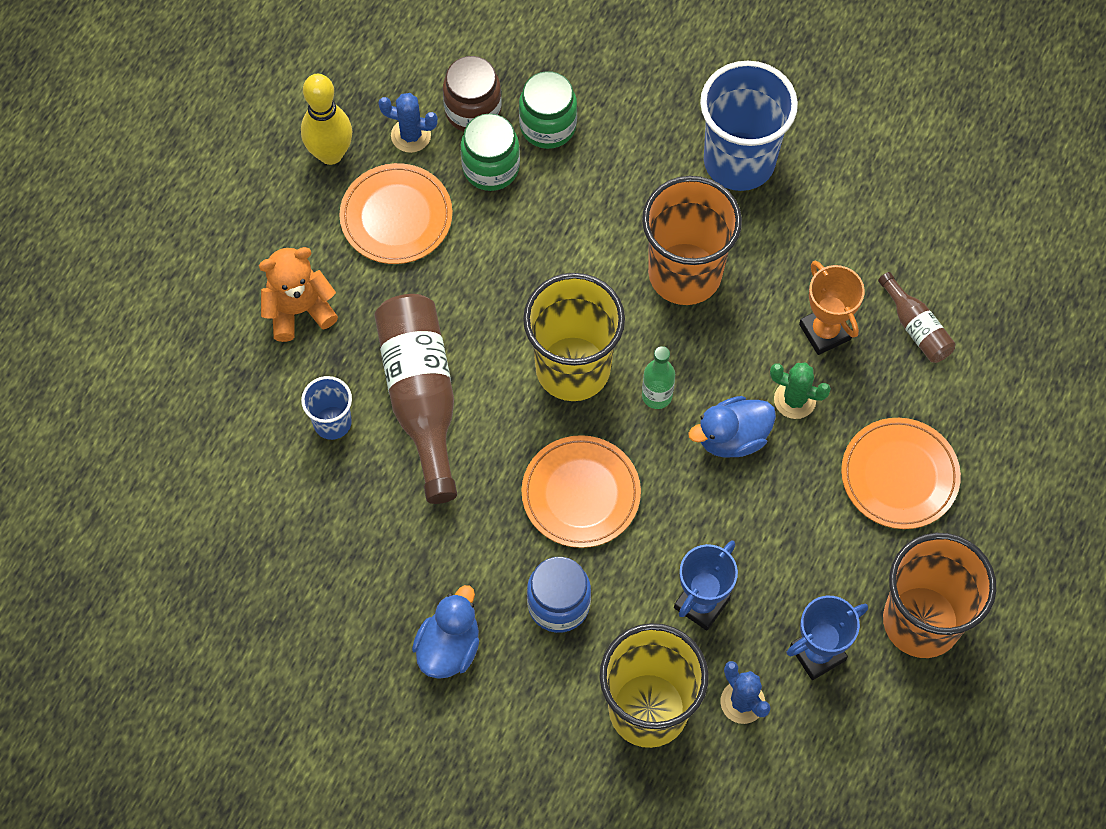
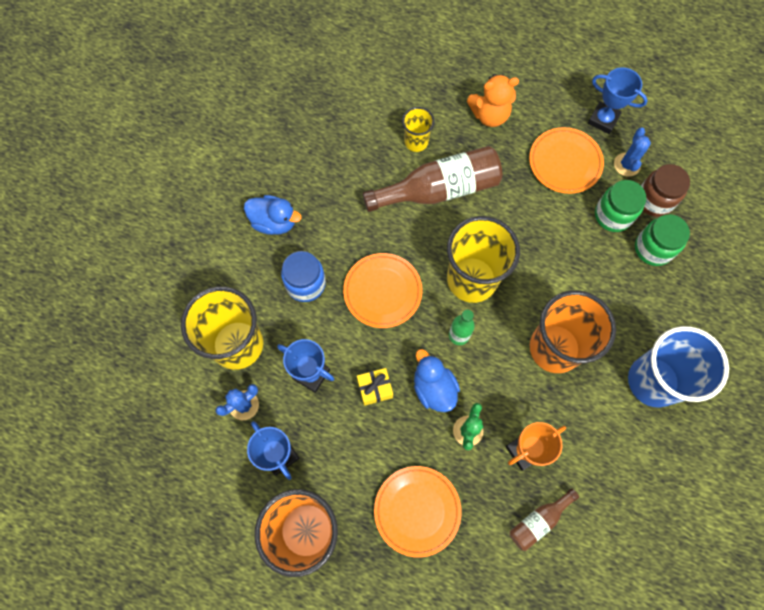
camera: 85 degrees right, 5 degrees up
orange teddy bear [259,247,338,342] -> orange teddy bear turned 105 degrees clockwise [467,74,519,127]
yellow bowling pin [301,74,352,165] -> blue trophy [588,67,648,134]
blue cup [301,376,352,440] -> yellow cup [402,107,435,152]
none -> yellow gift [357,368,393,406]

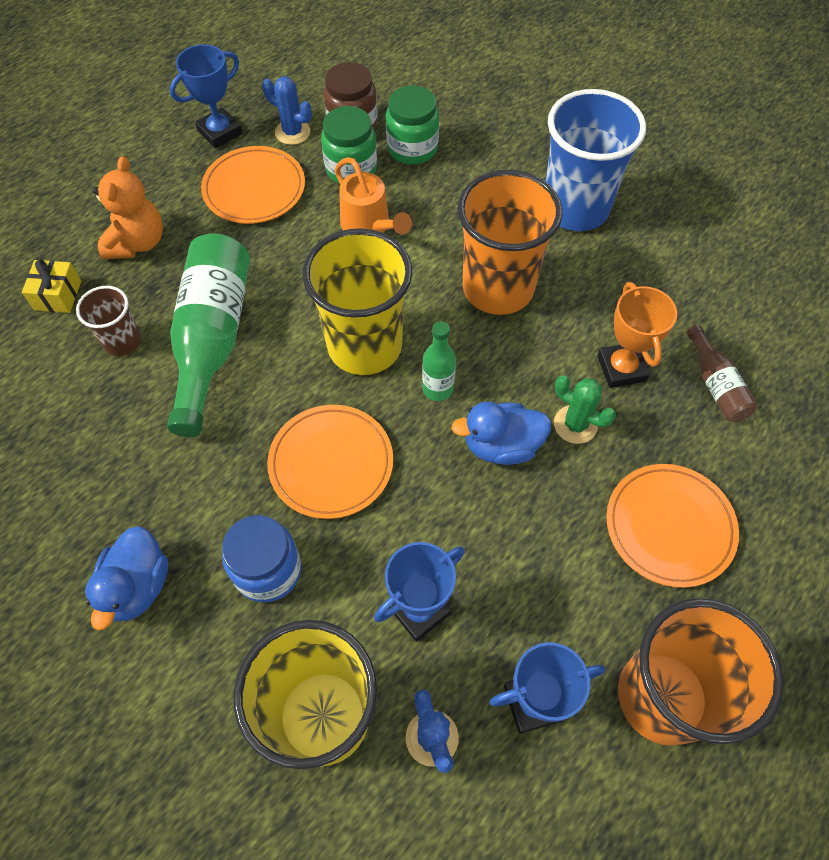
camera: 70 degrees left, 10 degrees down
blue duck [244,195,302,235] -> blue duck turned 150 degrees clockwise [85,526,168,630]
yellow gift [357,368,393,406] -> yellow gift moved to [22,259,81,313]
brown bottle [363,146,502,212] -> green bottle [167,233,250,437]
yellow cup [402,107,435,152] -> brown cup [76,286,141,356]
none -> orange watering can [335,157,412,235]

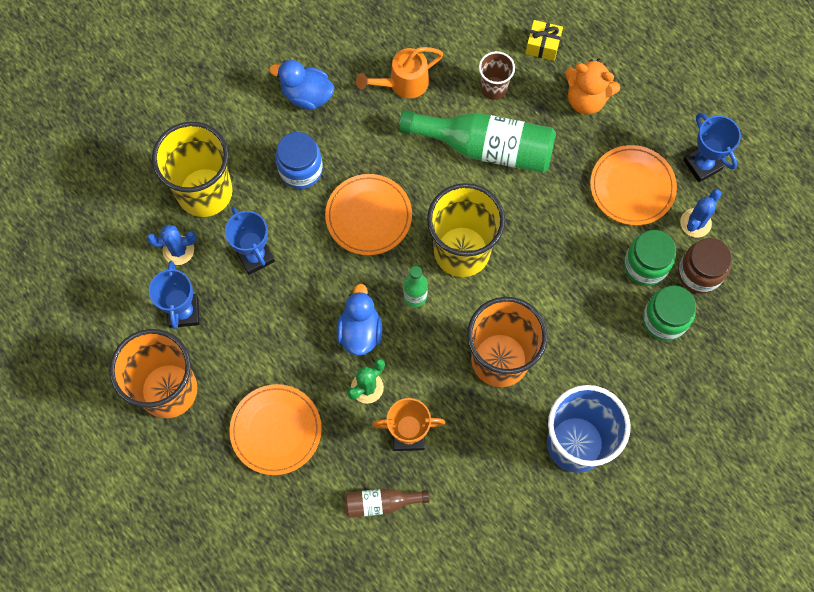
camera: 100 degrees right, 10 degrees up
orange watering can [335,157,412,235] -> orange watering can moved to [356,47,443,98]

